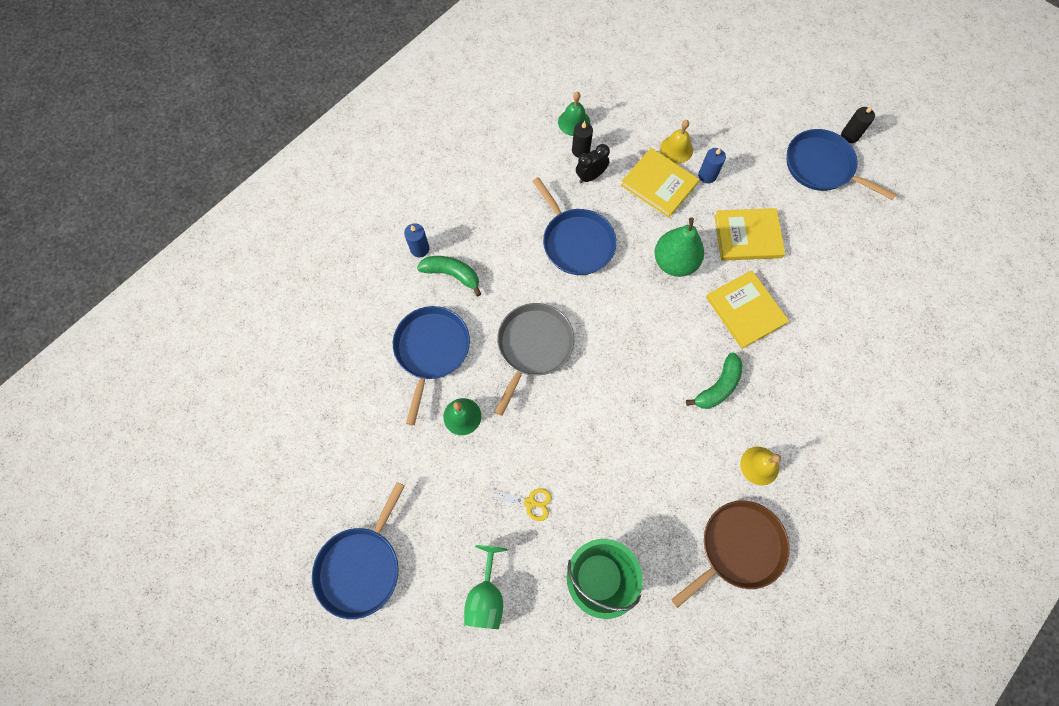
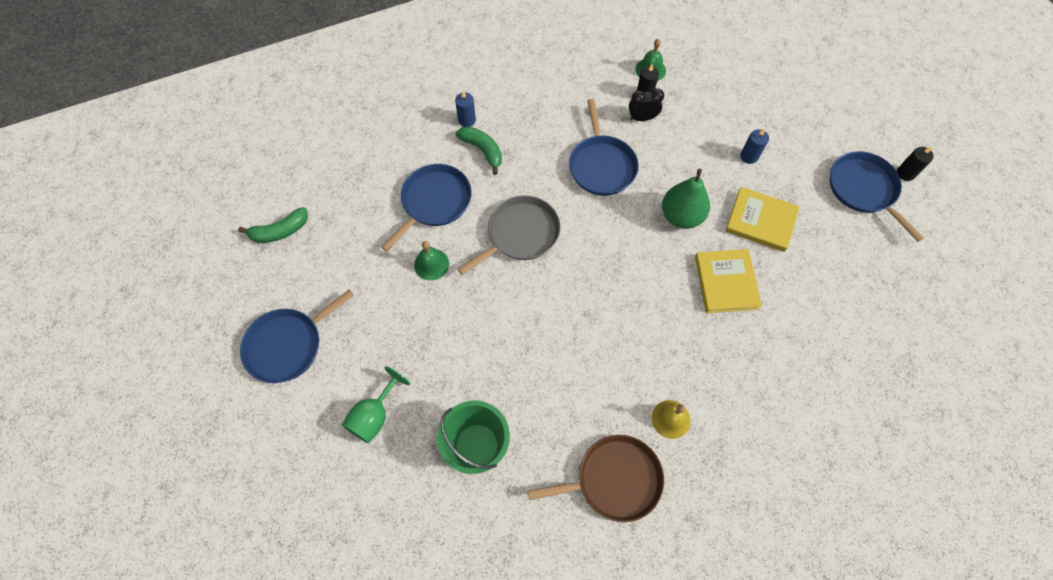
camera: 25 degrees right, 5 degrees down
yellow scissors [486,488,552,521] -> none
yellow book [621,148,699,218] -> none
yellow bell [660,120,693,163] -> none
green banana [686,352,743,409] -> green banana moved to [238,207,308,243]

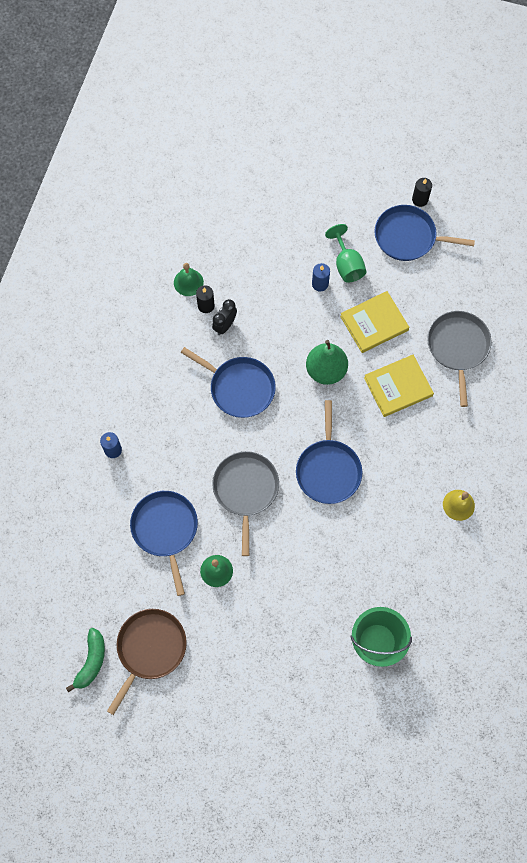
camera: 50 degrees left, 5 degrees up
blue pan [240,289,354,383] -> blue pan moved to [296,400,362,504]
green goblet [342,366,410,443] -> green goblet moved to [325,224,366,283]
green banana [456,126,502,175] -> none
brown pan [528,435,664,522] -> brown pan moved to [107,609,187,715]
yellow book [695,249,762,313] -> yellow book turned 60 degrees counterclockwise [364,355,434,417]
none -> grey pan [427,311,492,407]

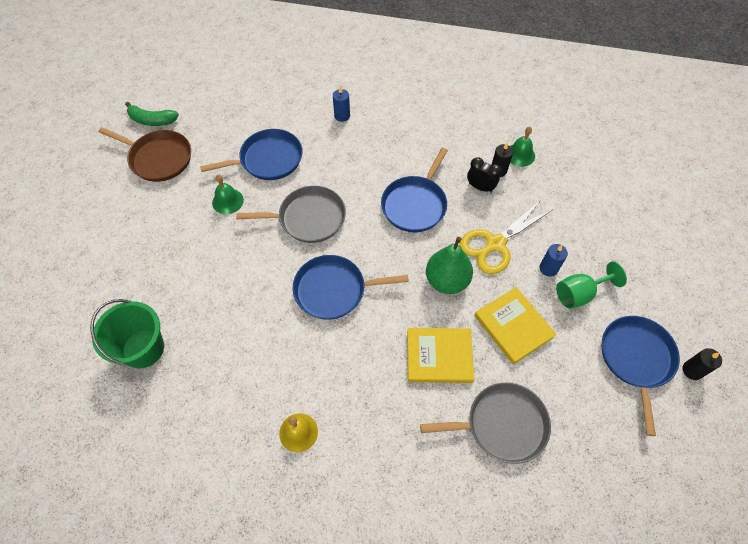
camera: 85 degrees right, 10 degrees down
yellow book [364,355,434,417] -> yellow book turned 60 degrees counterclockwise [407,328,474,383]
none -> yellow scissors [460,200,552,274]

